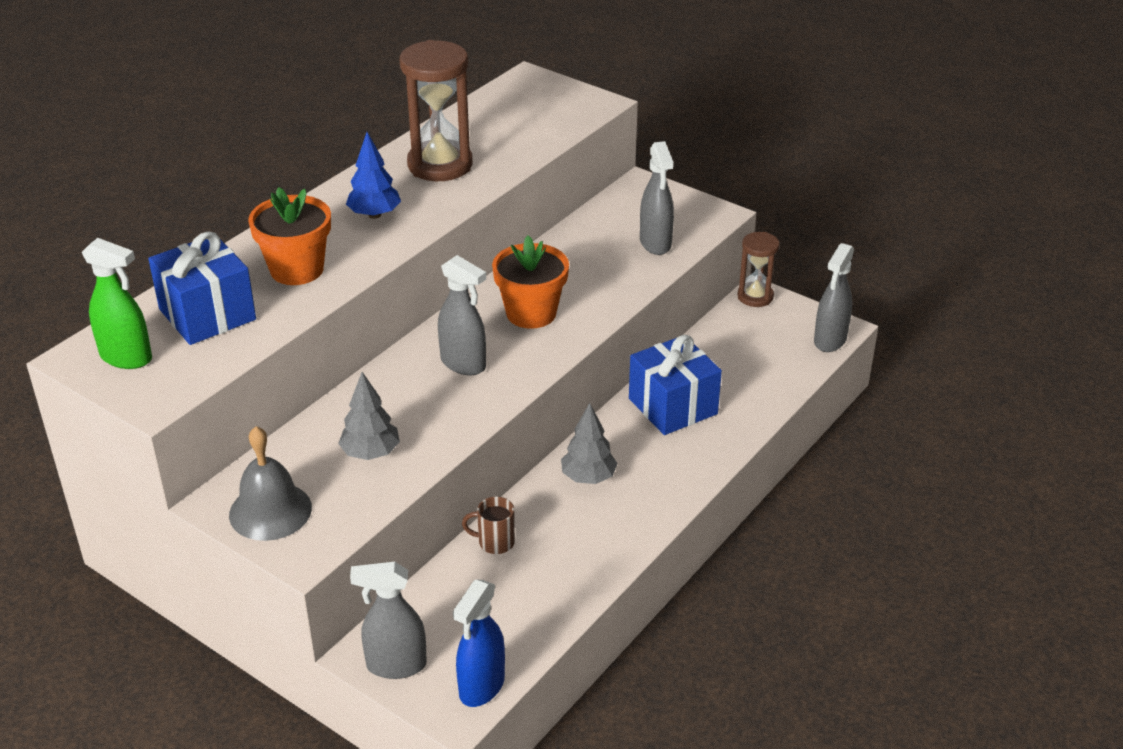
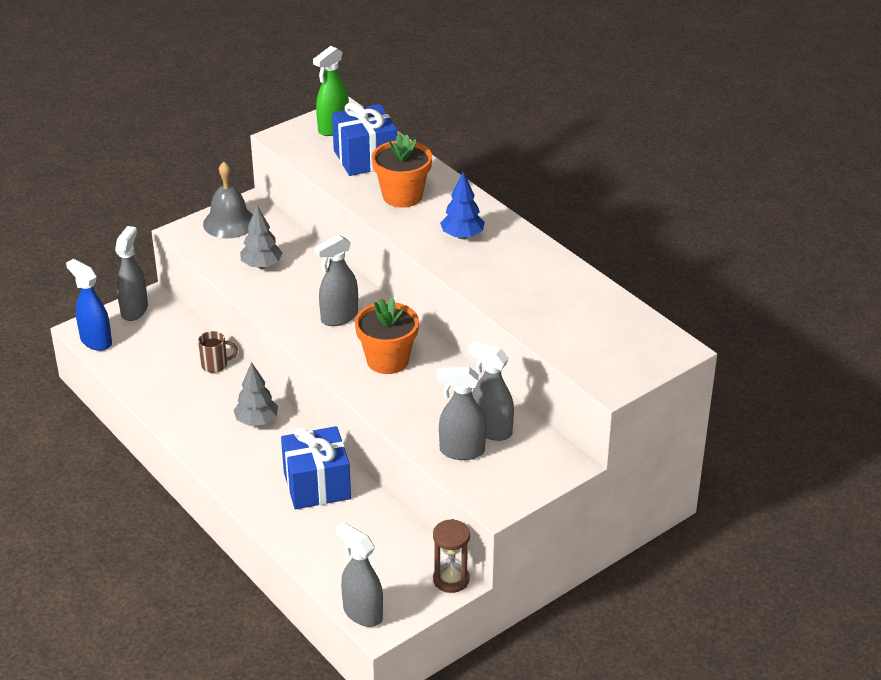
camera: 105 degrees right, 0 degrees up
brown hourglass [400,40,473,181] -> none
brown mug [462,497,515,554] -> brown mug turned 60 degrees clockwise [198,331,238,373]
none -> grey spray bottle [468,341,514,441]

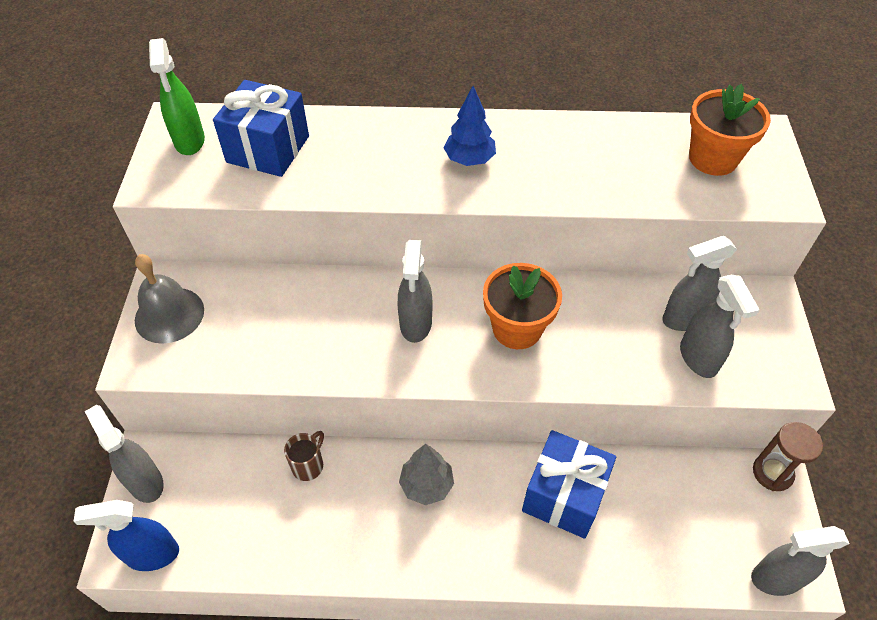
camera: 50 degrees left, 15 degrees up
grey tree [240,205,283,269] -> none
orange flower pot [372,134,432,208] -> orange flower pot moved to [689,84,771,176]
grey spray bottle [437,367,486,460] -> grey spray bottle turned 60 degrees counterclockwise [680,275,760,378]

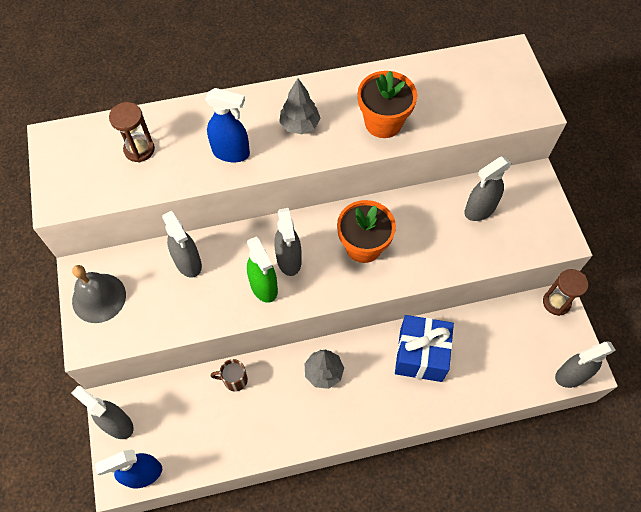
camera: 15 degrees left, 10 degrees up
green spray bottle [149,38,205,155] -> green spray bottle moved to [247,236,278,303]
blue gift [213,80,309,177] -> brown hourglass [109,102,155,163]
brown mug [284,431,324,481] -> brown mug turned 105 degrees counterclockwise [211,359,248,392]
blue tree [444,86,496,166] -> grey tree [279,78,321,134]
grey spray bottle [680,275,760,378] -> grey spray bottle moved to [162,211,202,278]
orange flower pot [689,84,771,176] -> orange flower pot moved to [358,71,417,138]
none -> blue spray bottle [205,88,250,162]

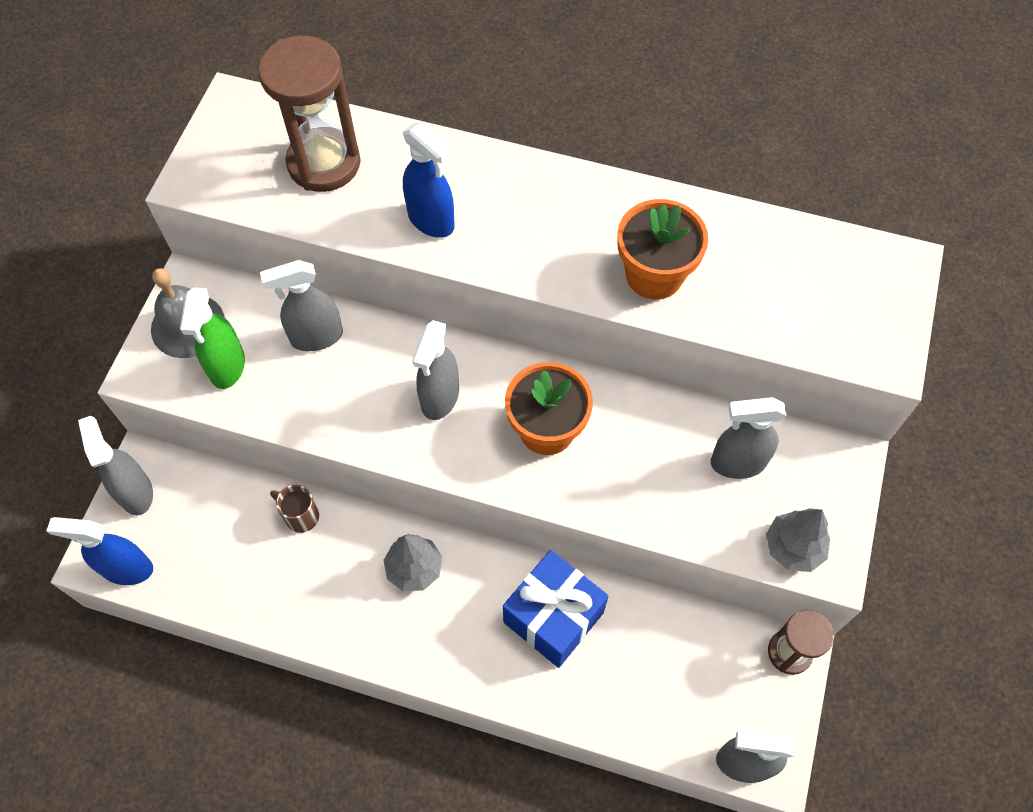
camera: 30 degrees right, 0 degrees up
brown hourglass [109,102,155,163] -> brown hourglass [258,35,361,192], size x1.70
grey spray bottle [162,211,202,278] -> grey spray bottle turned 75 degrees clockwise [260,260,343,351]
green spray bottle [247,236,278,303] -> green spray bottle moved to [180,288,245,389]
grey tree [279,78,321,134] -> grey tree moved to [766,508,830,572]

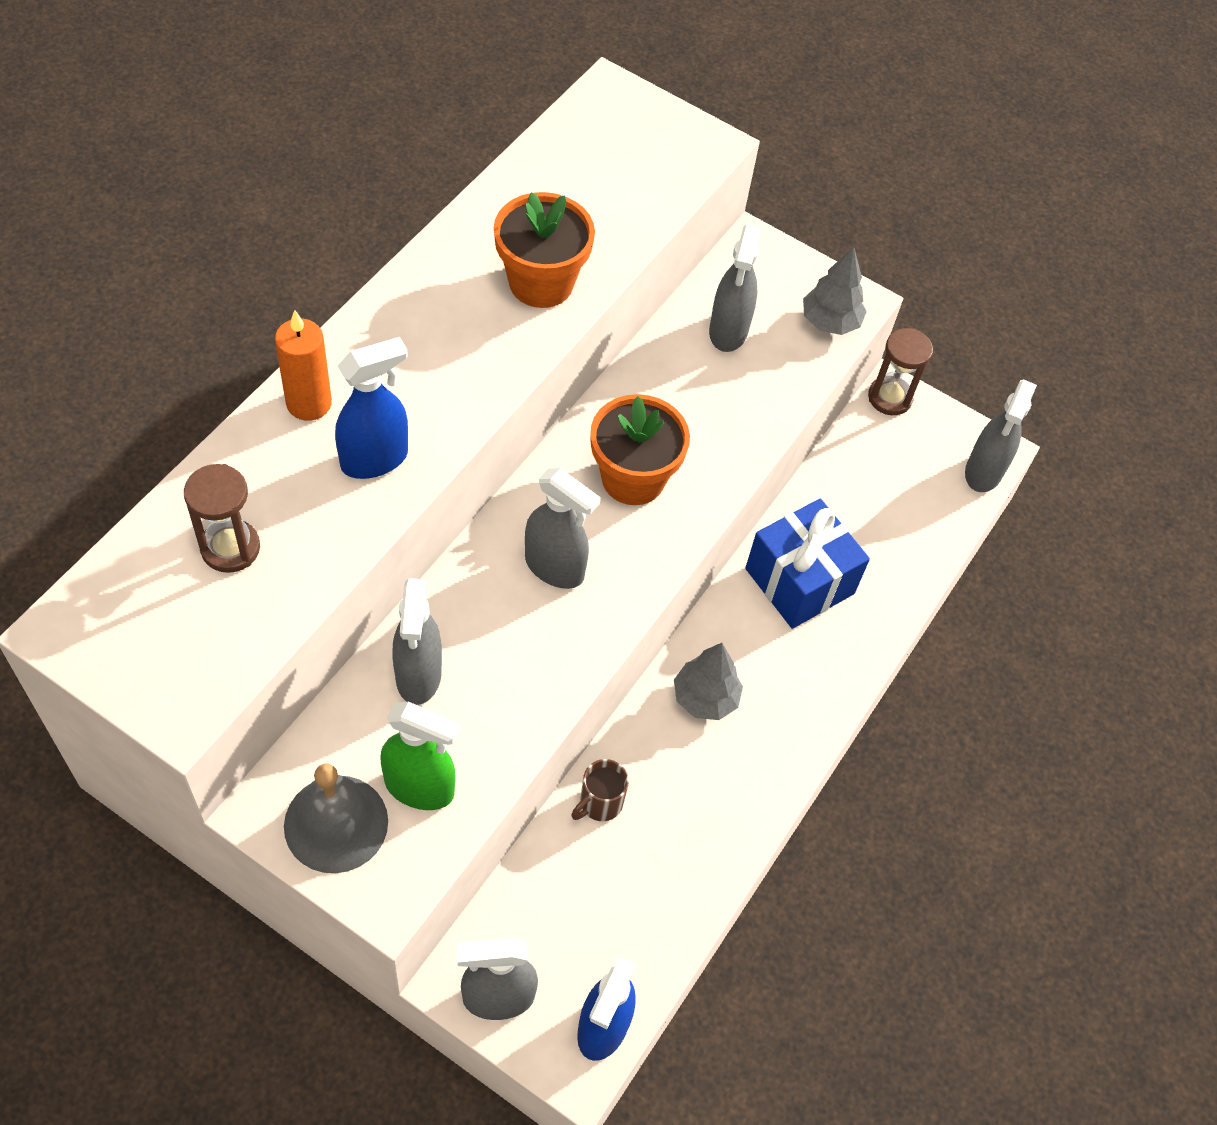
camera: 80 degrees left, 5 degrees down
brown hourglass [258,35,361,192] -> brown hourglass [184,464,260,573], size x0.59
none -> orange candle [275,310,332,421]

